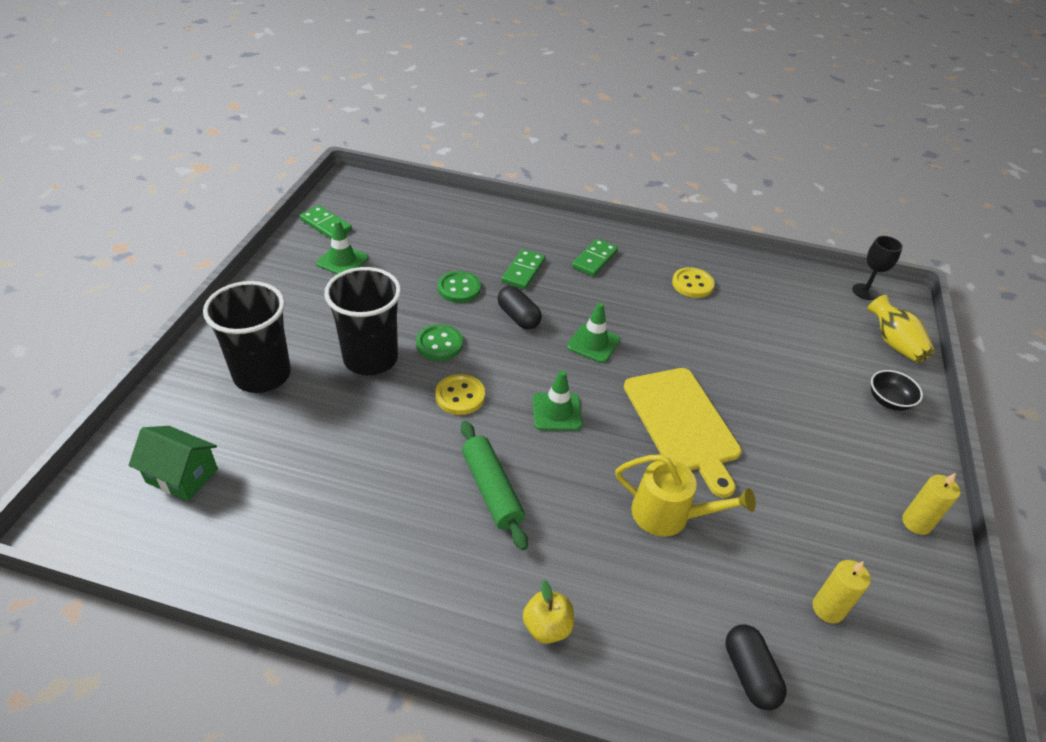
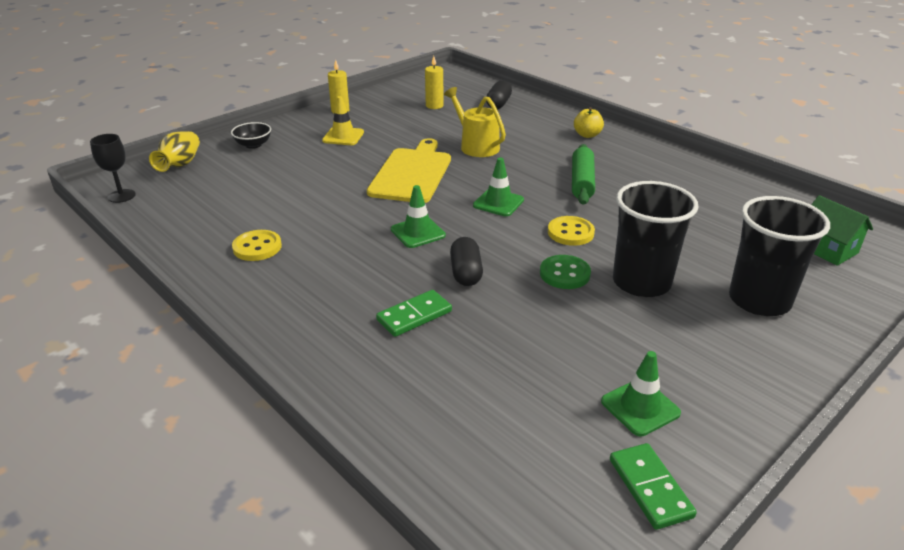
camera: 145 degrees left, 10 degrees down
green button [438,271,481,303] -> none
green domino [572,239,618,277] -> none
none -> yellow traffic cone [322,96,364,145]

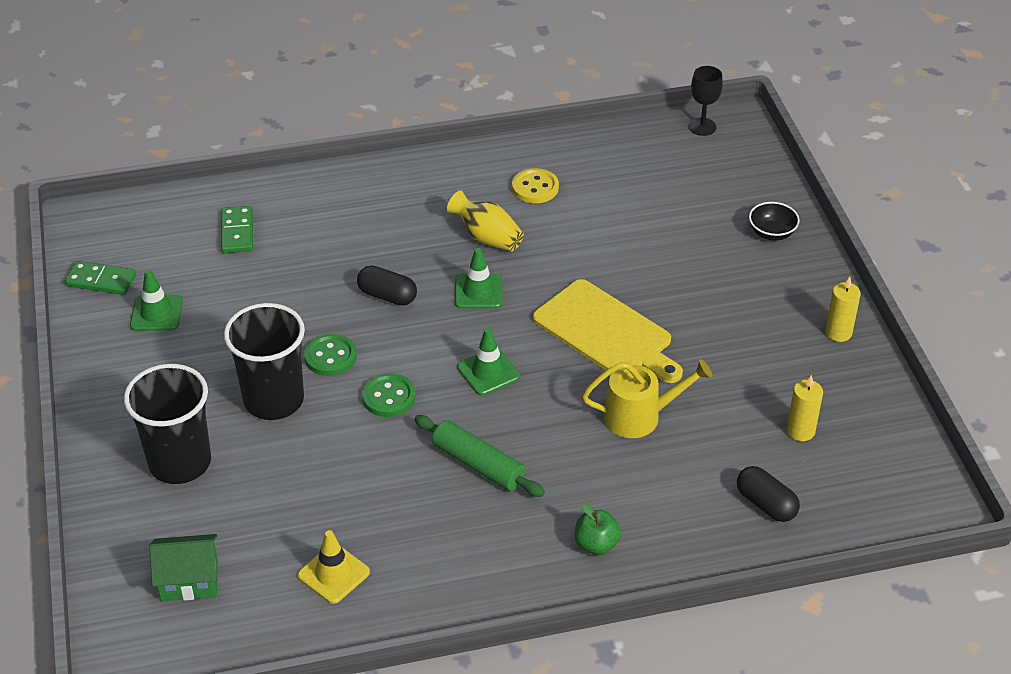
camera: 120 degrees right, 10 degrees up
yellow vase [149,131,200,172] -> yellow vase moved to [447,190,524,252]
yellow traffic cone [322,96,364,145] -> yellow traffic cone moved to [298,530,370,604]
green domino [376,290,452,337] -> green domino moved to [221,206,253,253]
yellow button [548,216,595,246] -> green button [362,373,415,417]
yellow apple [574,107,604,138] -> green apple [575,503,621,555]

